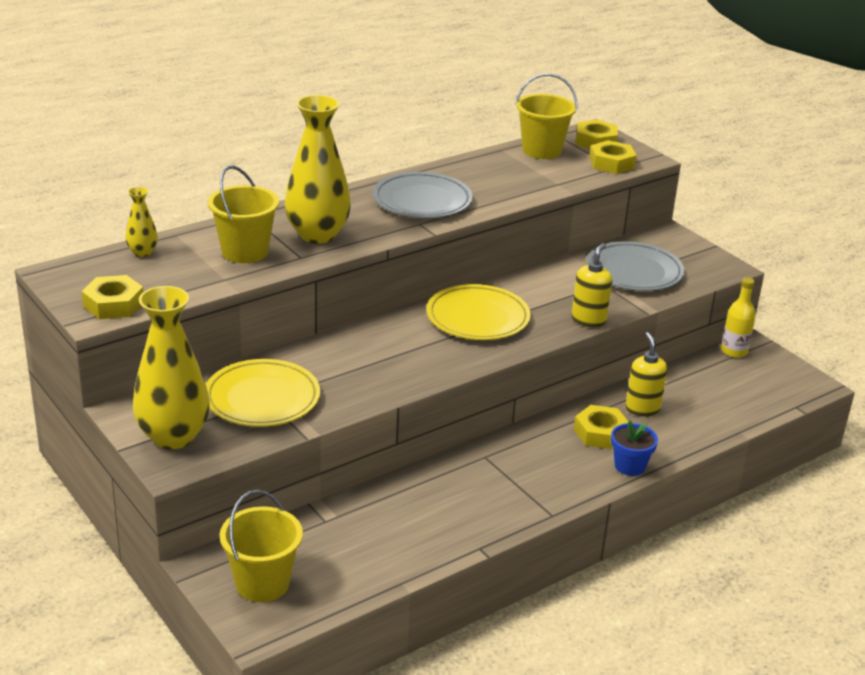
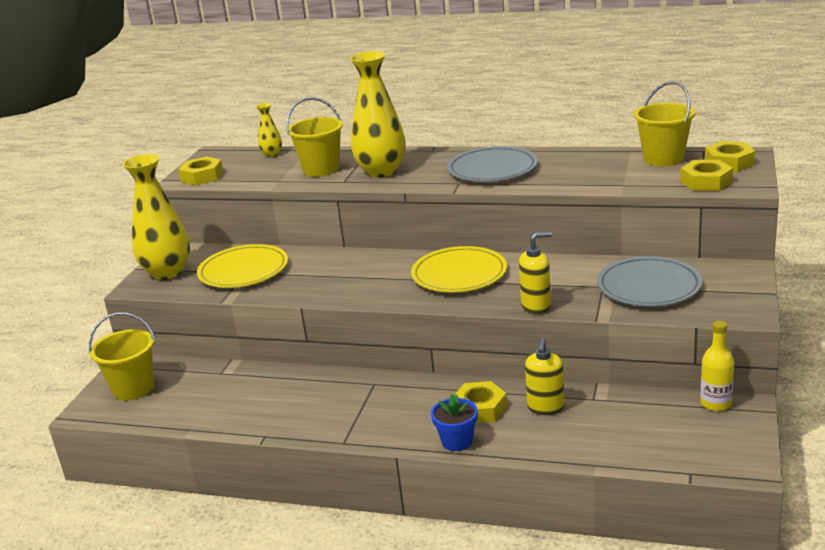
camera: 55 degrees right, 5 degrees down
yellow soap dispenser [625,332,668,416] -> yellow soap dispenser turned 150 degrees clockwise [525,337,564,415]

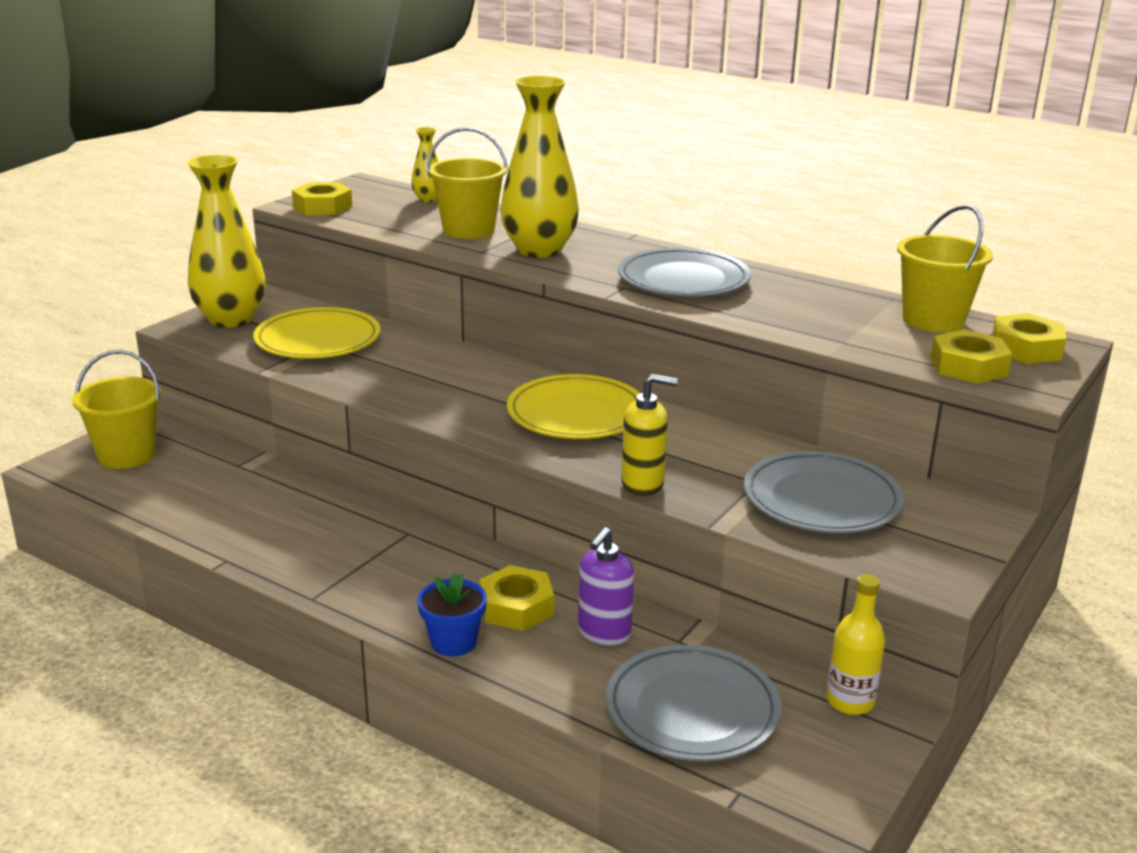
camera: 15 degrees right, 0 degrees up
yellow soap dispenser [525,337,564,415] -> purple soap dispenser [578,527,634,646]
none -> grey plate [606,645,782,761]

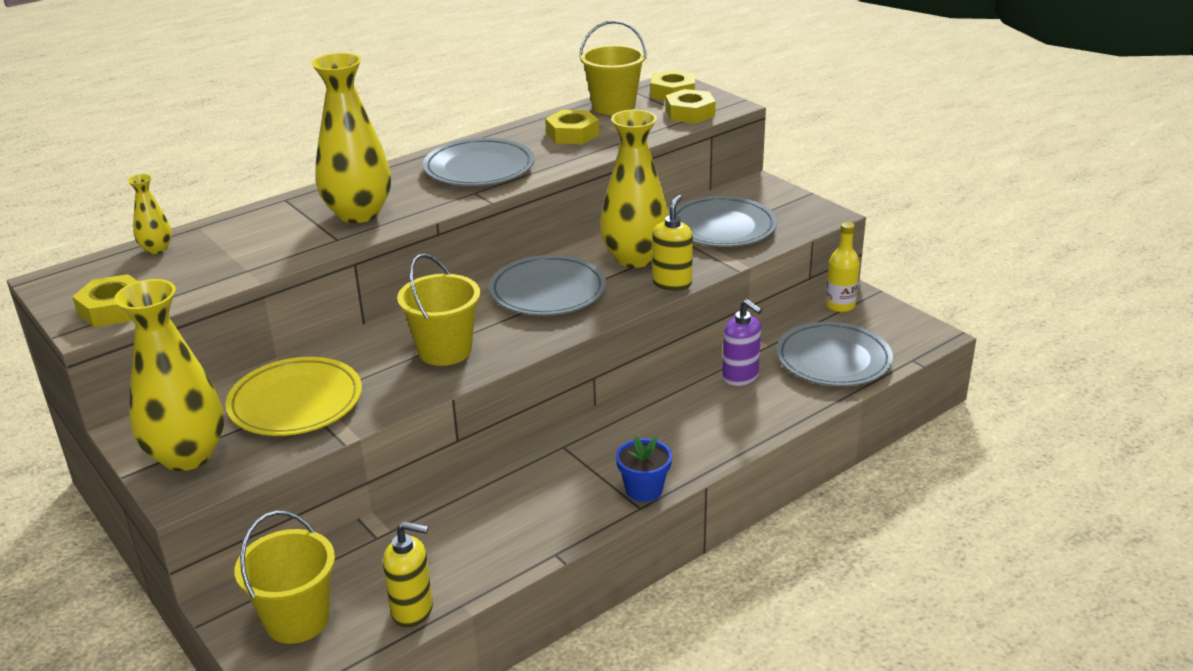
camera: 70 degrees left, 5 degrees up
blue flower pot [417,573,487,656] -> blue flower pot moved to [616,436,672,502]
yellow bucket [427,127,508,239] -> yellow bucket moved to [397,254,480,366]
yellow nut [479,565,554,631] -> yellow nut moved to [545,110,599,144]
yellow plate [507,374,640,439] -> grey plate [489,255,606,316]
none -> yellow soap dispenser [383,521,433,628]
none -> yellow vase [600,110,669,268]

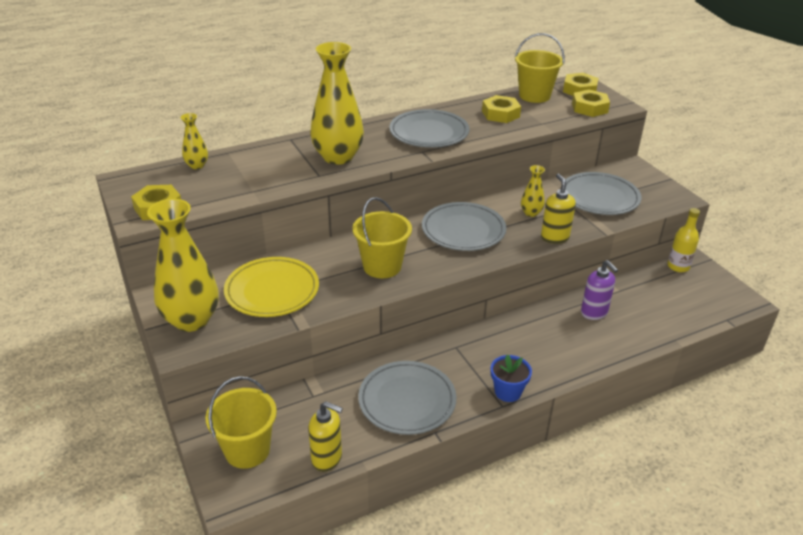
camera: 10 degrees right, 5 degrees up
yellow vase [600,110,669,268] -> yellow vase [521,165,545,217], size x0.47
yellow soap dispenser [652,195,693,291] -> yellow soap dispenser turned 45 degrees counterclockwise [541,174,576,244]
grey plate [776,322,893,386] -> grey plate moved to [358,361,456,435]

